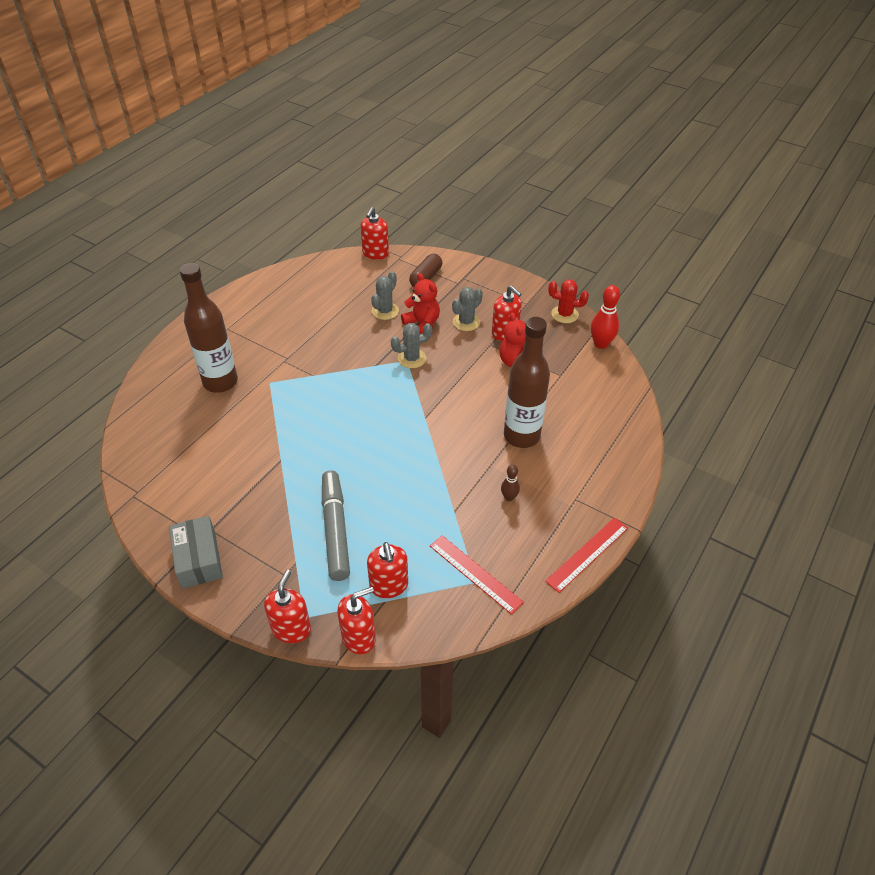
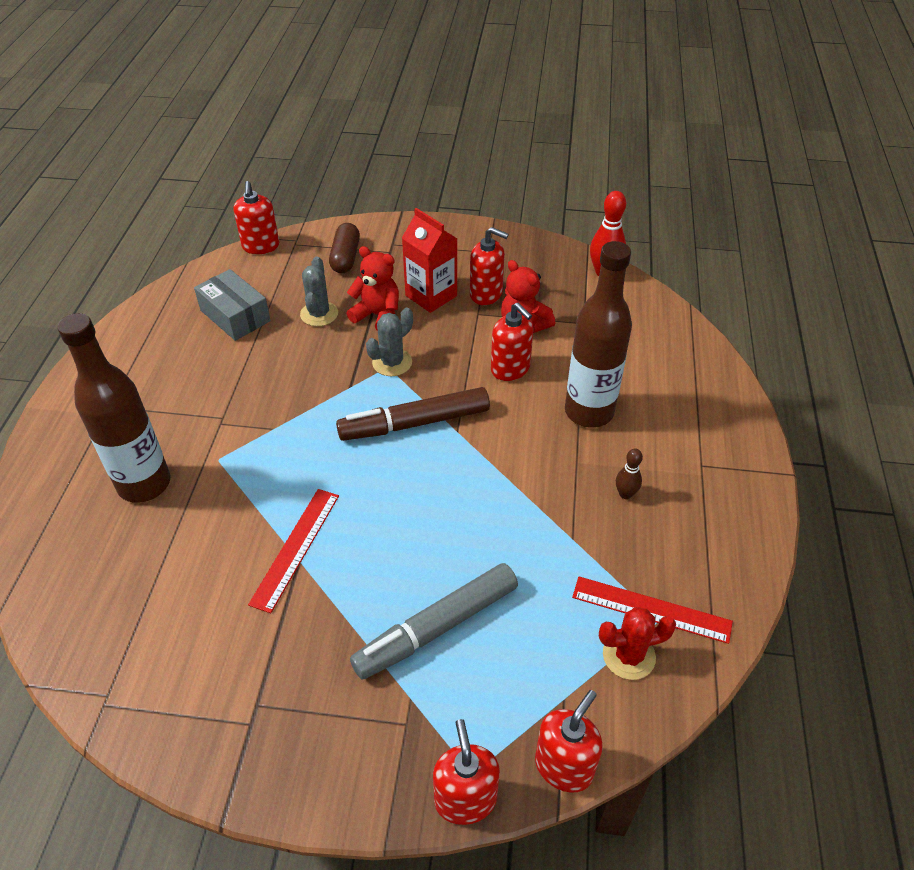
camera: 25 degrees left, 0 degrees up
grey box [169,516,223,589] -> grey box moved to [194,269,271,341]
grey marker [322,470,350,581] -> grey marker turned 90 degrees counterclockwise [350,563,518,680]
red soap dispenser [367,542,408,598] -> red soap dispenser moved to [491,303,534,381]
grey cactus [452,287,483,331] -> red carton [402,208,457,313]
red ruler [545,518,628,593] -> red ruler moved to [248,489,339,613]
red cactus [548,279,589,323] -> red cactus moved to [599,607,676,680]
none -> brown marker [336,387,490,441]

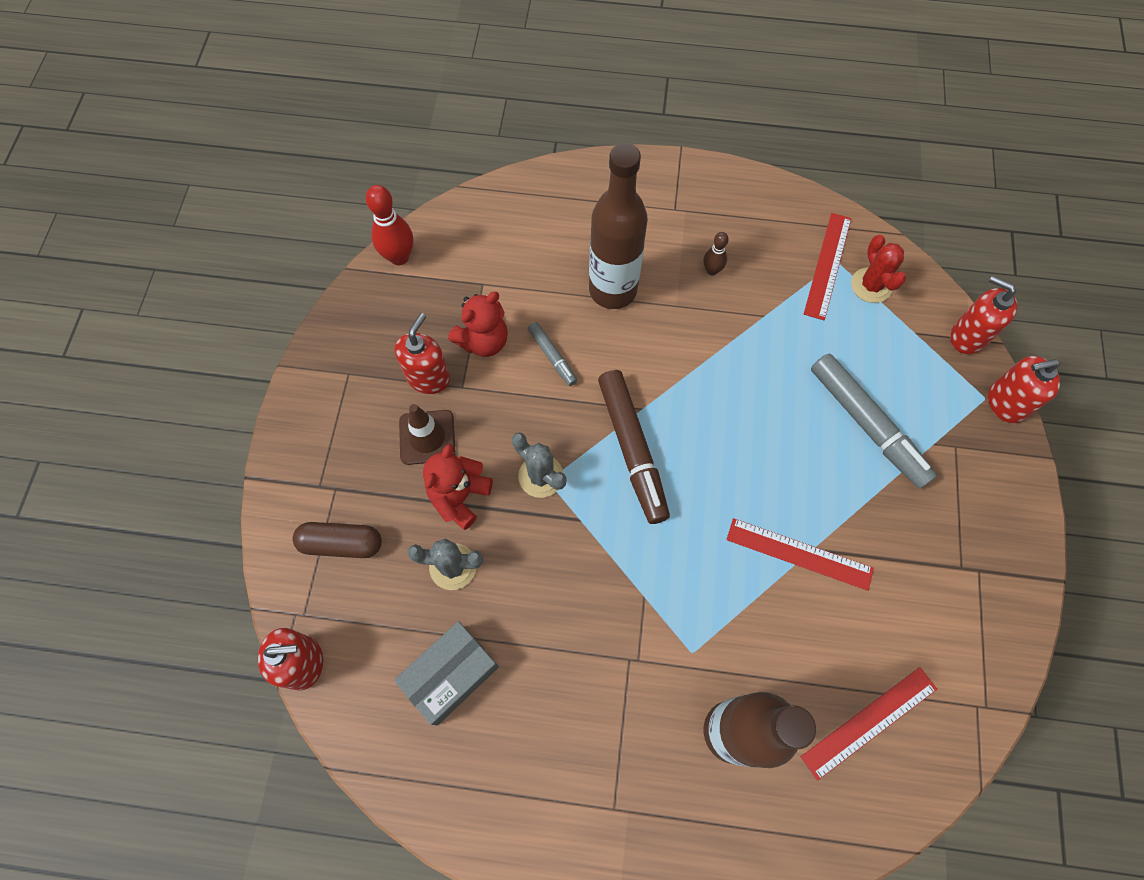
camera: 90 degrees left, 20 degrees up
red carton [402,208,457,313] -> brown traffic cone [399,404,456,465]
red soap dispenser [491,303,534,381] -> grey marker [528,322,577,386]
none -> red ruler [801,667,937,781]

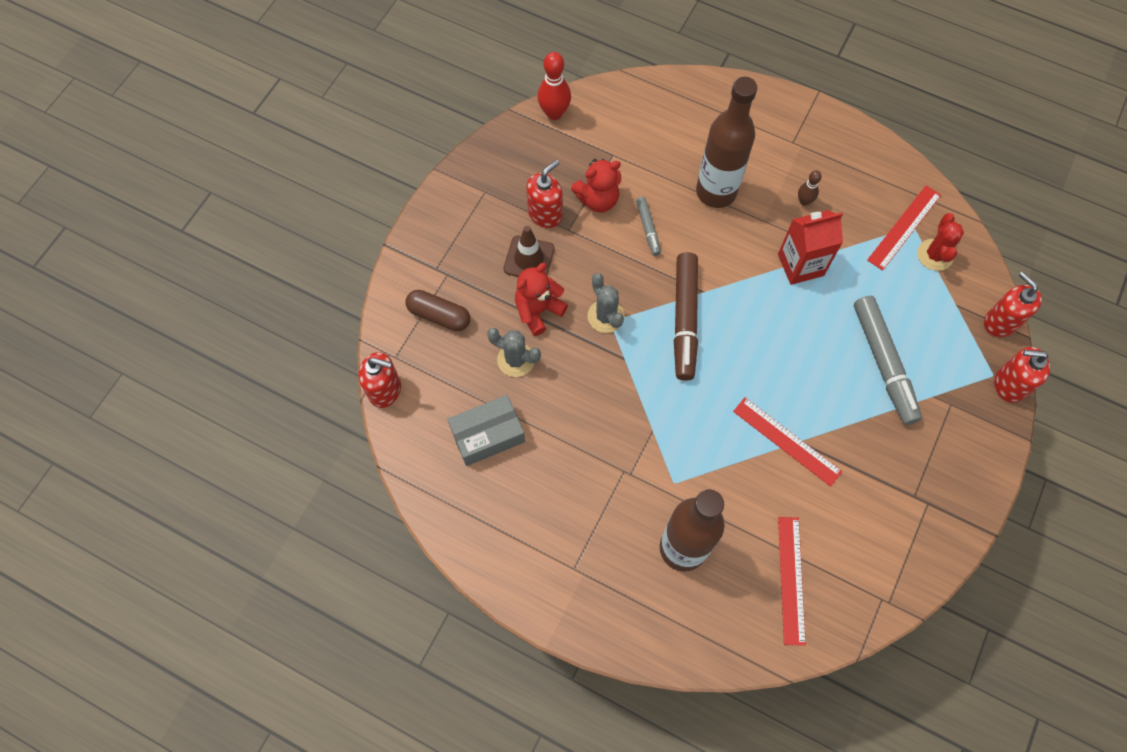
camera: 20 degrees right, 0 degrees up
red ruler [801,667,937,781] -> red ruler turned 75 degrees counterclockwise [778,517,806,646]
none -> red carton [778,210,843,285]

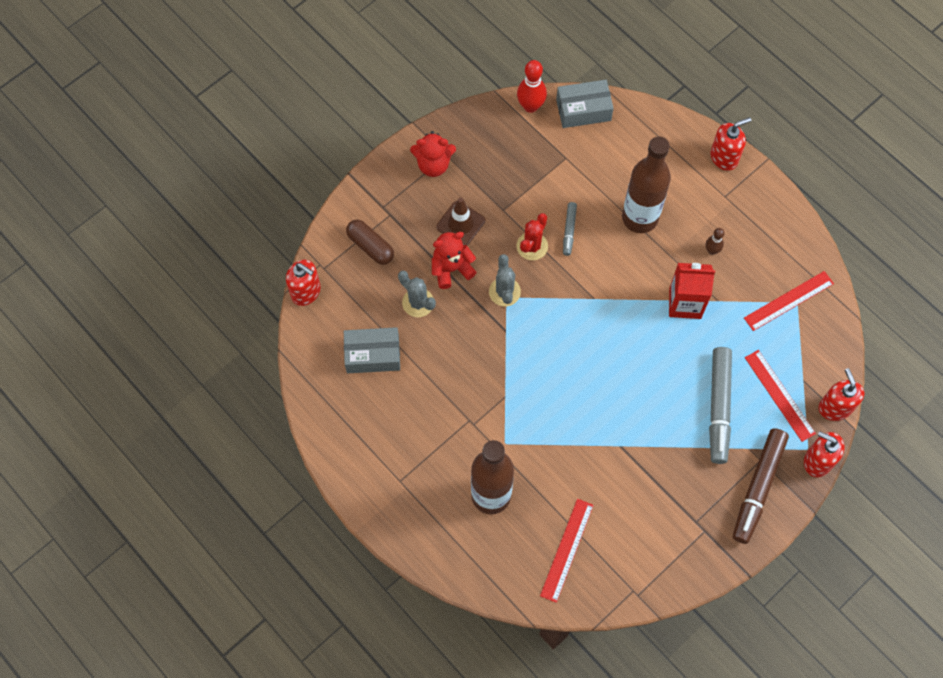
camera: 20 degrees right, 0 degrees up
red soap dispenser [526,160,563,228] -> red soap dispenser moved to [710,117,751,171]
red teddy bear [571,159,621,213] -> red teddy bear moved to [410,131,456,177]
brown marker [674,252,698,381] -> brown marker moved to [733,428,789,544]
red ruler [733,398,842,487] -> red ruler moved to [745,350,816,442]
red cactus [917,213,964,271] -> red cactus moved to [516,213,548,260]
none -> grey box [556,80,614,128]

